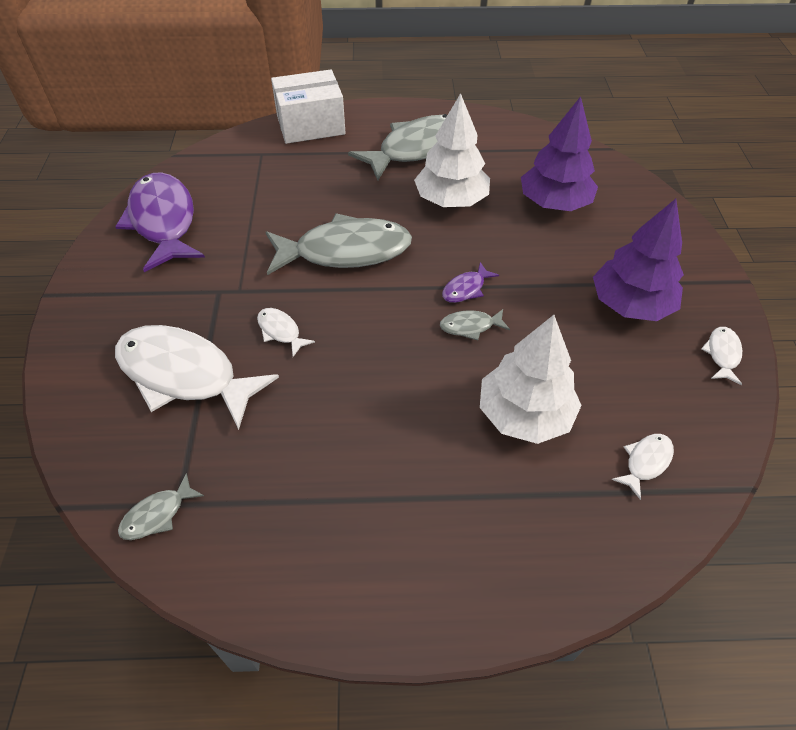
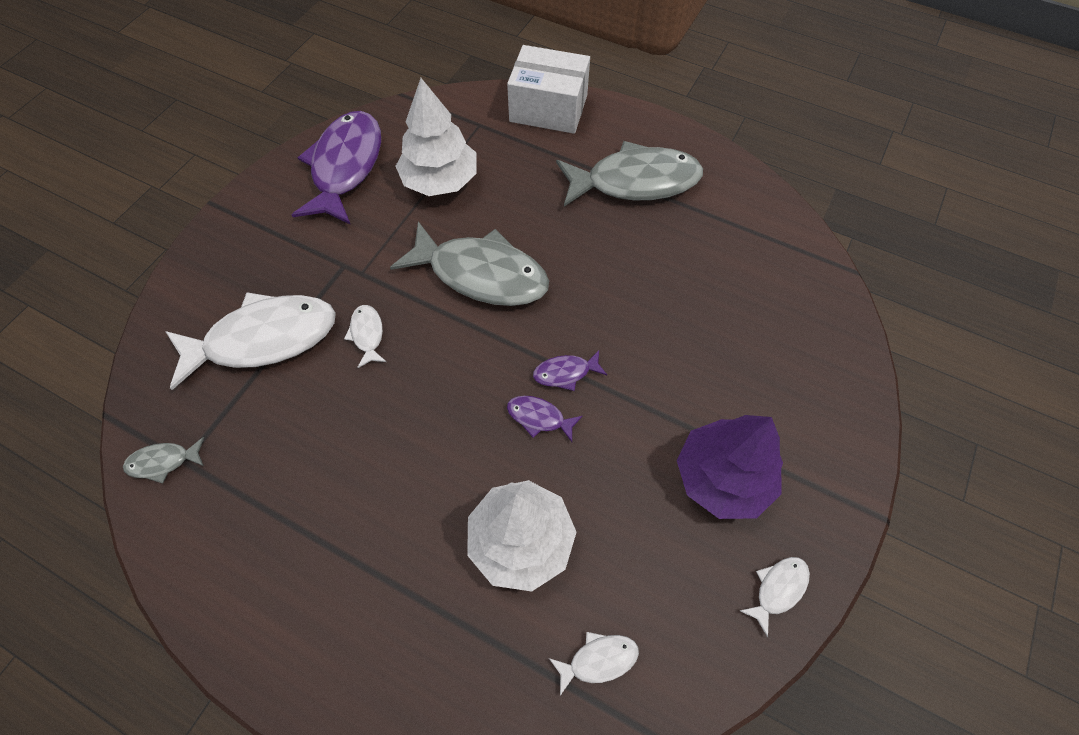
camera: 30 degrees right, 10 degrees up
white fish [115,325,279,430] -> white fish turned 105 degrees clockwise [165,292,336,390]
white tree [414,93,490,207] -> white tree moved to [396,78,477,196]
grey fish [440,309,510,340] -> purple fish [507,396,583,442]
purple tree [521,96,598,211] -> none

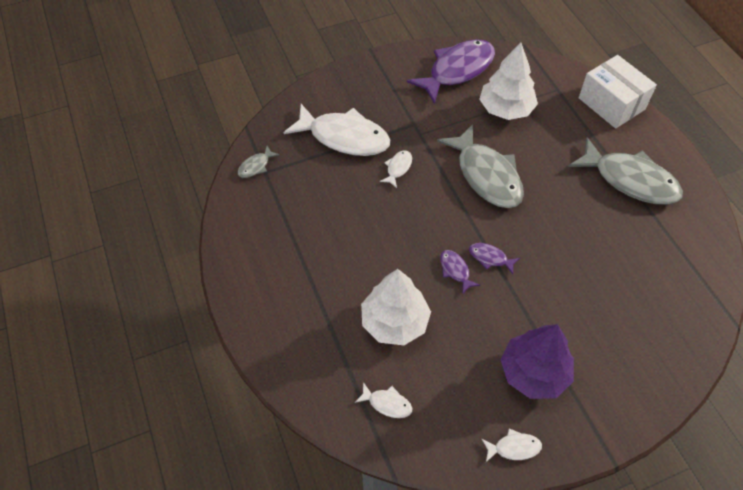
camera: 40 degrees right, 5 degrees down
grey fish [123,437,204,483] -> grey fish turned 75 degrees counterclockwise [238,146,280,178]

